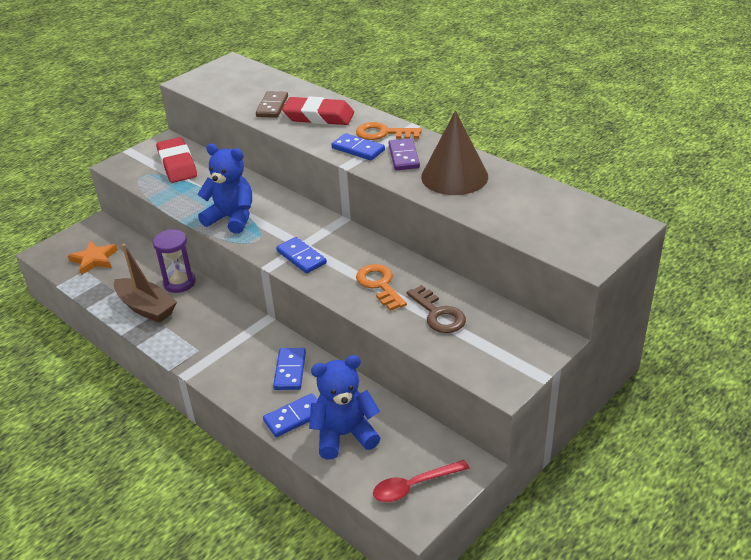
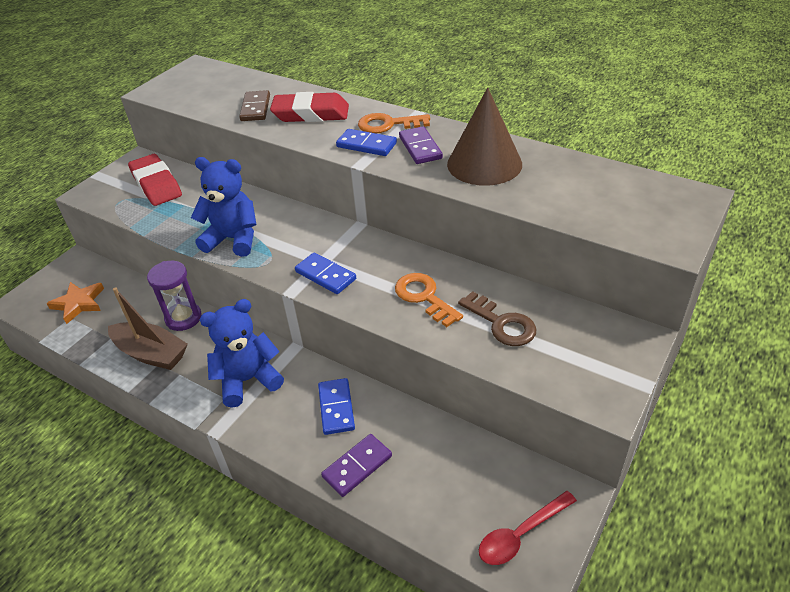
camera: 10 degrees left, 5 degrees up
blue domino [263,393,318,437] -> purple domino [321,434,392,497]
blue teddy bear [309,355,380,459] -> blue teddy bear moved to [199,299,284,408]

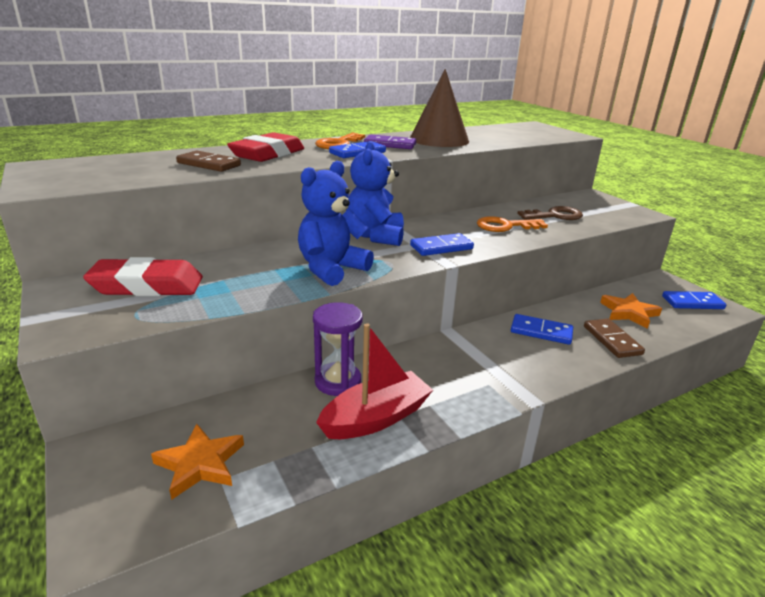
camera: 65 degrees left, 15 degrees down
brown boat [108,287,188,370] -> red boat [316,323,433,439]
blue teddy bear [199,299,284,408] -> blue teddy bear moved to [346,141,404,246]
purple domino [321,434,392,497] -> brown domino [584,318,645,358]
red spoon [479,491,577,565] -> blue domino [662,291,726,309]
none -> orange star [600,293,662,329]

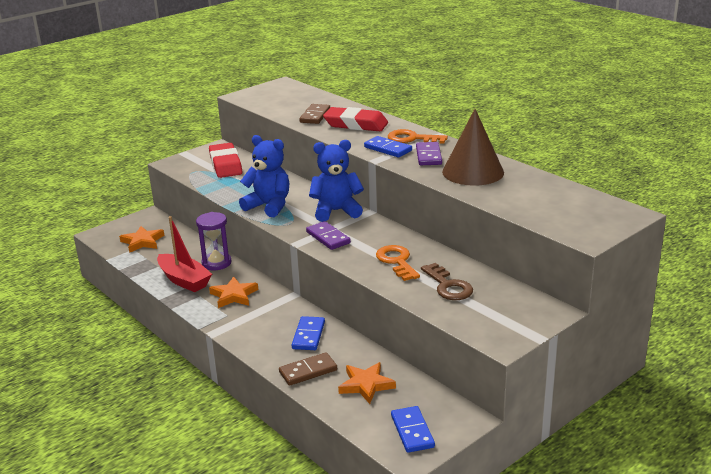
camera: 80 degrees right, 0 degrees up
blue domino [410,233,474,256] -> purple domino [306,221,351,250]
none -> orange star [209,276,258,308]

